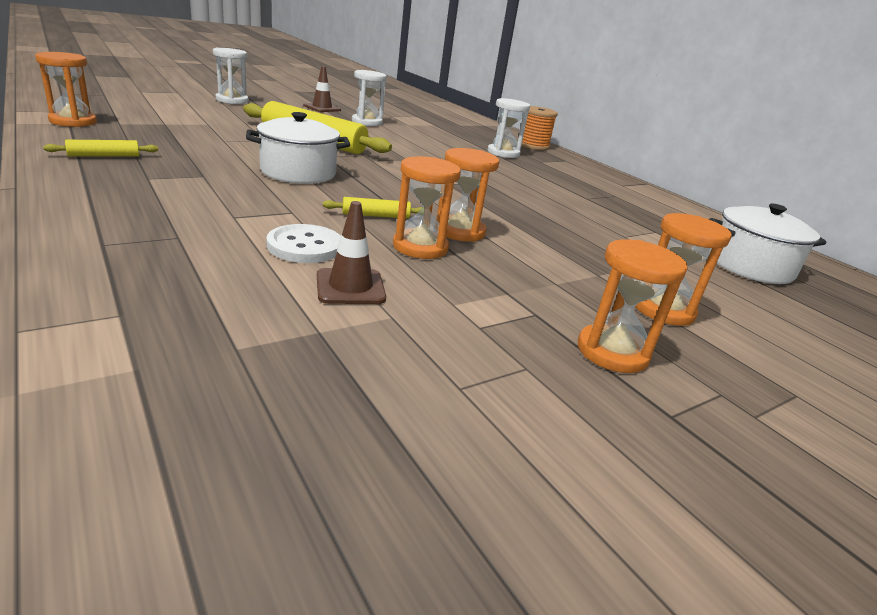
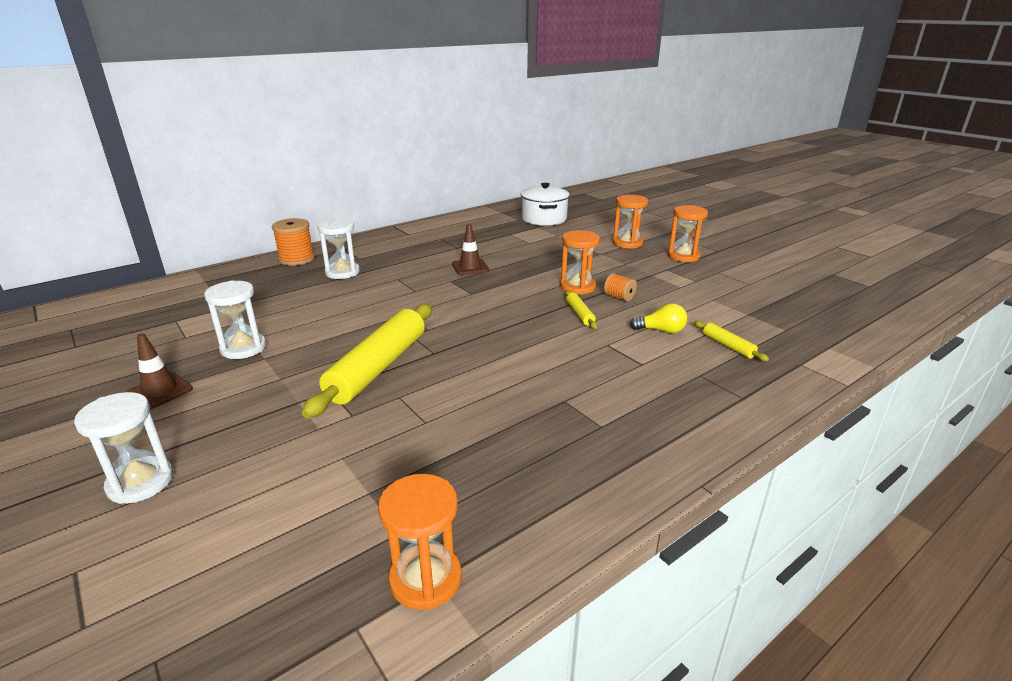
camera: 90 degrees left, 0 degrees up
yellow rolling pin [43,140,158,157] -> yellow rolling pin moved to [694,321,769,361]
white pot [246,112,350,184] -> none
white button [266,224,341,263] -> yellow light bulb [630,303,687,333]
brown traffic cone [317,201,386,304] -> brown traffic cone moved to [452,224,489,275]
orange hourglass [393,156,461,259] -> orange spool [604,273,637,302]

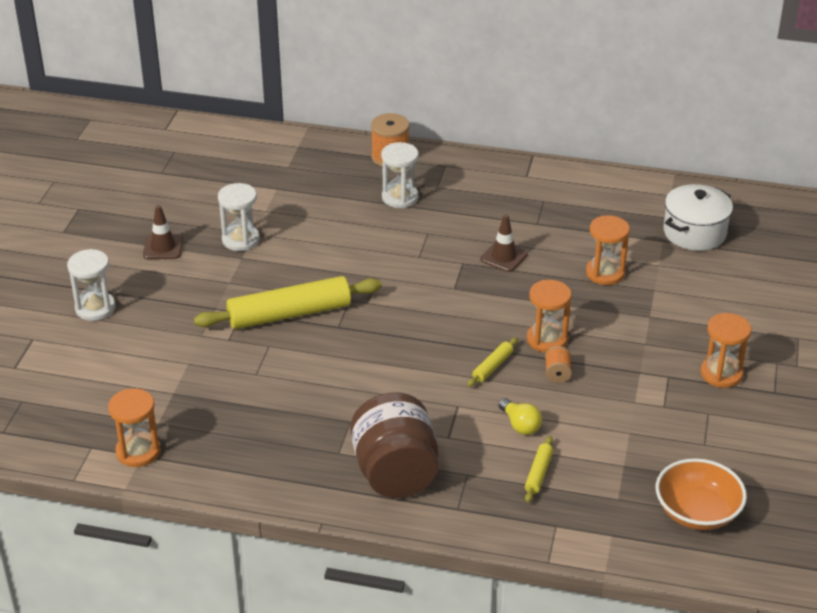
camera: 50 degrees right, 10 degrees up
orange hourglass [612,195,648,249] -> orange hourglass moved to [586,215,630,285]
none -> brown jar [350,393,438,498]
none -> orange bowl [656,458,747,530]

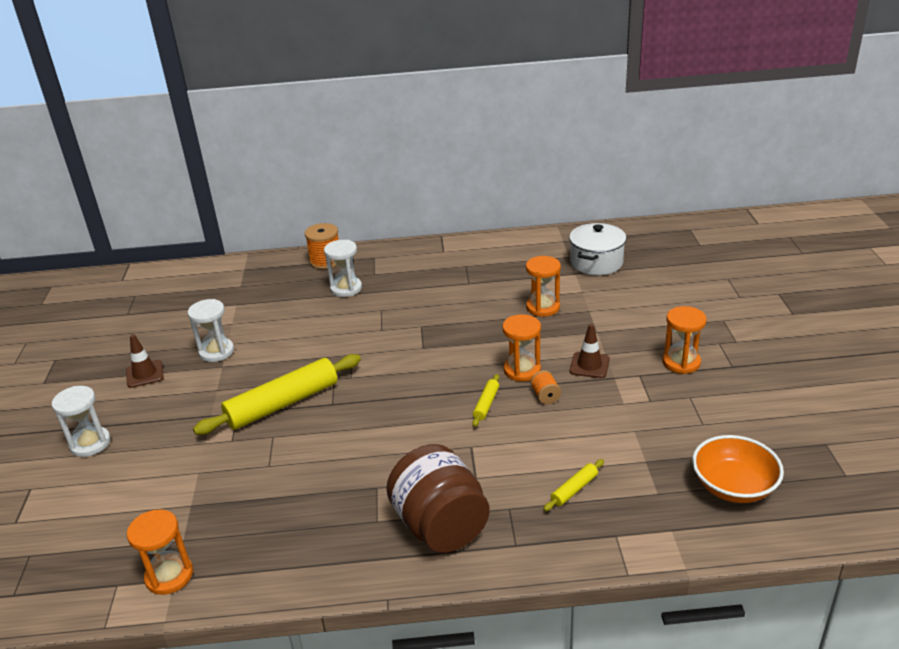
camera: 15 degrees left, 5 degrees down
brown traffic cone [480,214,528,272] -> brown traffic cone moved to [570,324,610,378]
yellow light bulb [498,398,542,435] -> none
yellow rolling pin [525,436,553,502] -> yellow rolling pin turned 45 degrees clockwise [543,459,604,511]

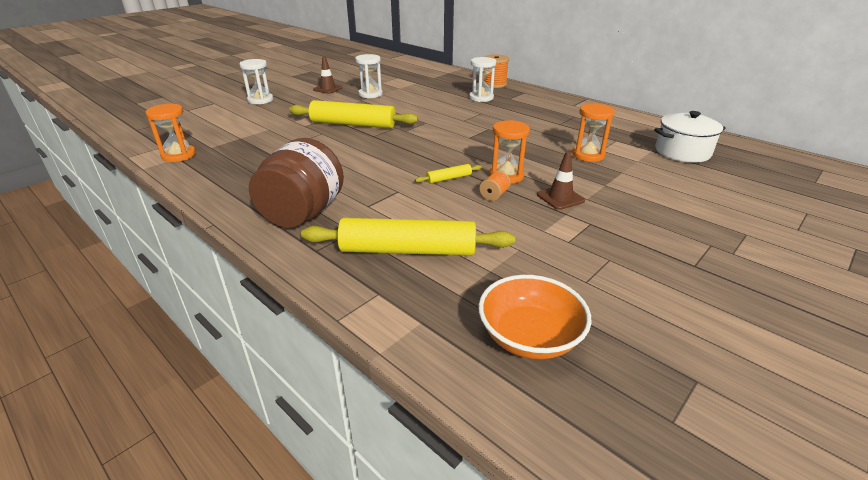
camera: 45 degrees right, 0 degrees up
yellow rolling pin [543,459,604,511] -> yellow rolling pin [301,218,515,256], size x2.29
orange hourglass [662,306,706,374] -> none

